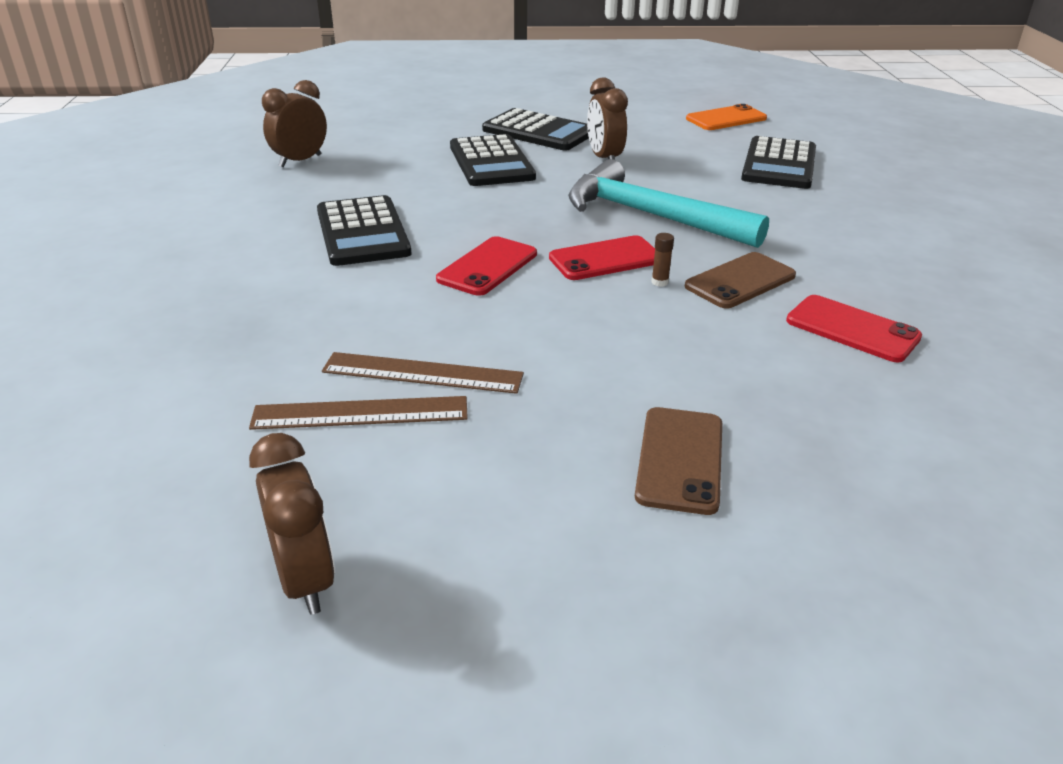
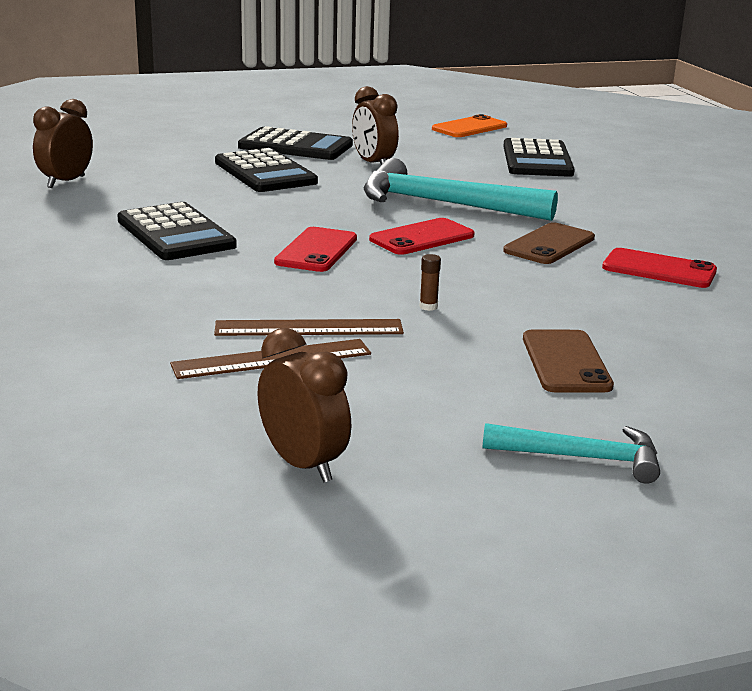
camera: 15 degrees left, 10 degrees down
brown glue stick [652,233,674,287] -> brown glue stick moved to [420,254,441,311]
none -> turquoise hammer [482,423,660,484]

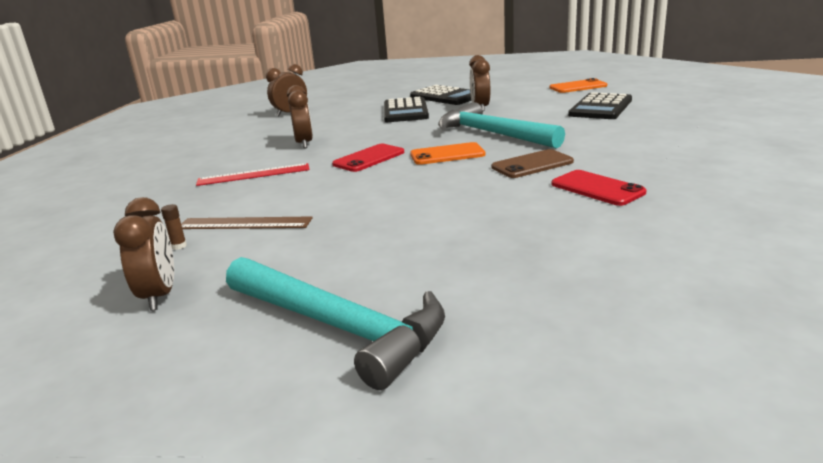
camera: 30 degrees right, 0 degrees up
black calculator [117,202,237,260] -> brown clock [287,85,313,149]
brown ruler [214,319,404,336] -> none
red phone [369,218,475,255] -> orange phone [410,142,485,165]
brown glue stick [420,254,441,311] -> brown glue stick moved to [161,204,187,250]
turquoise hammer [482,423,660,484] -> turquoise hammer [226,257,445,390], size x1.82
brown phone [523,329,614,392] -> none
none -> red ruler [196,163,309,186]

